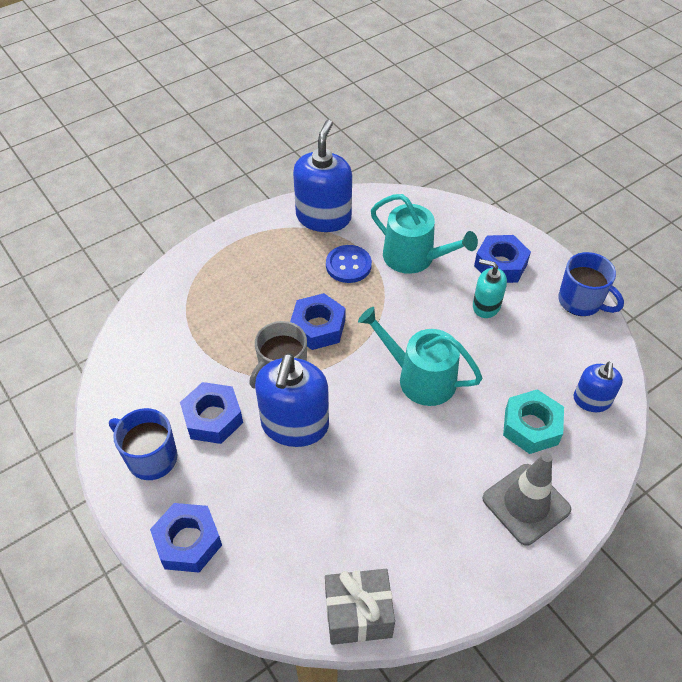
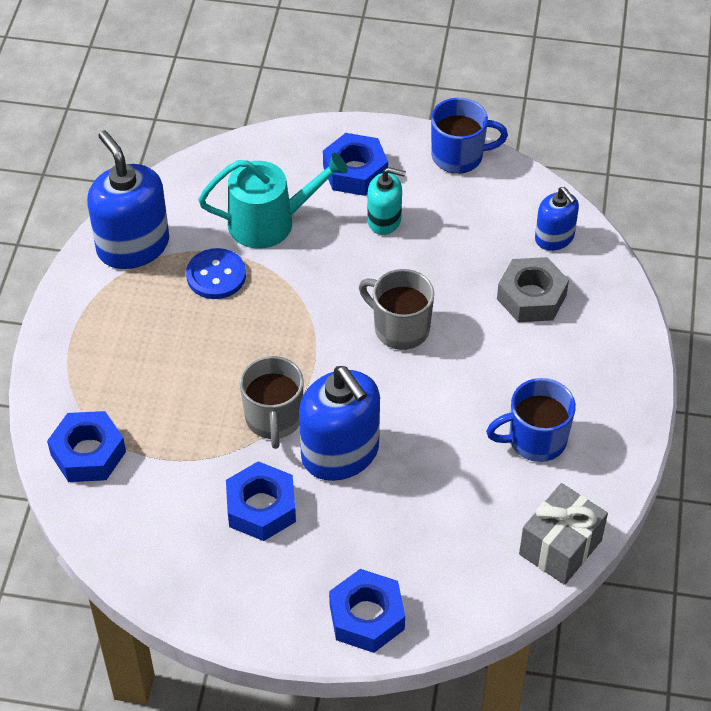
camera: 45 degrees left, 0 degrees up
blue mug [109,408,177,480] -> blue mug moved to [486,378,576,462]
blue nut [290,293,345,350] -> blue nut moved to [47,411,126,482]
turquoise watering can [358,307,483,406] -> grey mug [359,269,434,350]
turquoise soap dispenser [473,259,507,318] -> turquoise soap dispenser turned 150 degrees counterclockwise [367,167,406,235]
grey traffic cone [483,453,571,546] -> none
turquoise nut [503,389,564,454] -> grey nut [497,257,569,322]

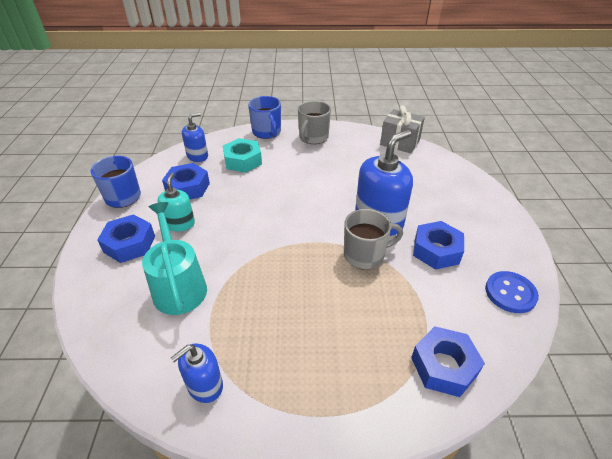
camera: 100 degrees left, 10 degrees down
blue soap dispenser [87,130,169,269] -> blue soap dispenser [171,343,223,403], size x0.56
blue button [186,248,246,299] -> blue button moved to [485,271,539,313]
blue nut [329,569,405,653] -> blue nut moved to [162,163,210,199]
grey mug [359,269,434,350] -> grey mug moved to [298,101,331,144]
blue mug [486,378,576,462] -> blue mug moved to [248,96,281,139]
grey nut [497,257,569,322] -> turquoise nut [223,138,262,173]

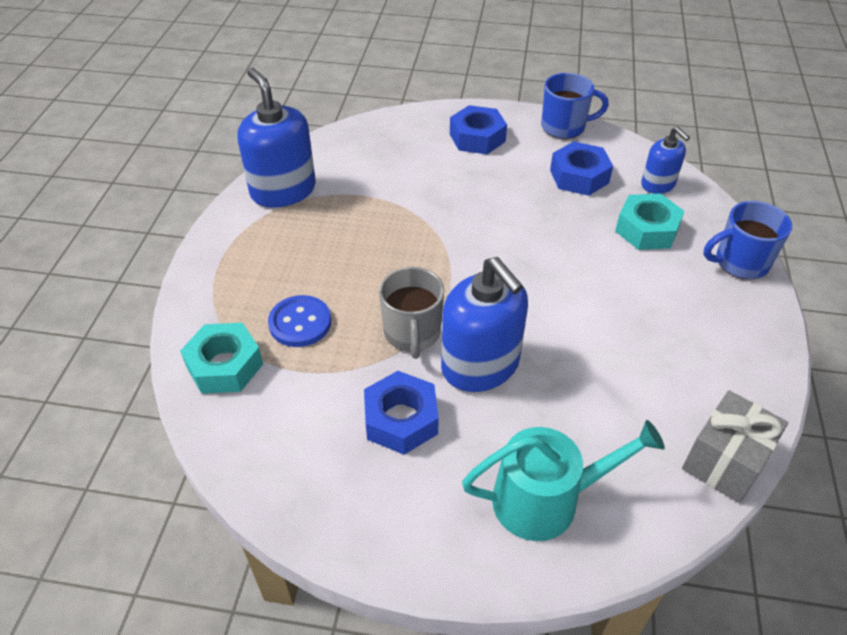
camera: 100 degrees right, 5 degrees up
turquoise watering can [142,202,207,315] -> turquoise watering can moved to [462,420,665,541]
turquoise soap dispenser [157,173,195,232] -> none
blue soap dispenser [171,343,223,403] -> blue soap dispenser [238,68,316,208], size x1.77
grey mug [298,101,331,144] -> none
blue nut [411,326,485,397] -> turquoise nut [180,323,263,394]
blue button [485,271,539,313] -> blue button moved to [268,295,331,347]

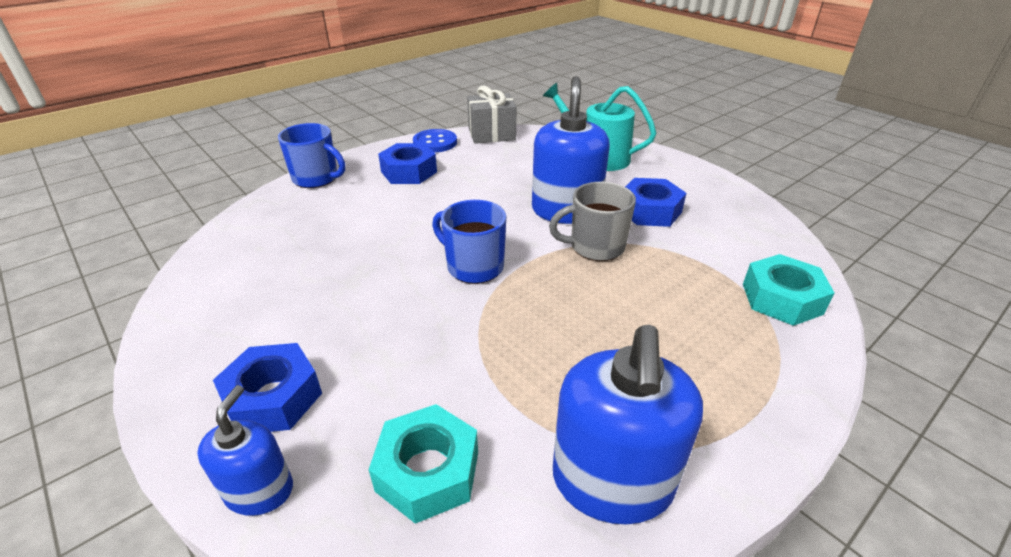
camera: 140 degrees left, 10 degrees down
blue button [268,295,331,347] -> blue button moved to [413,129,457,153]
grey mug [379,267,444,359] -> grey mug turned 135 degrees counterclockwise [549,182,636,261]
blue mug [541,73,609,139] -> blue mug moved to [432,200,506,284]
blue nut [550,142,613,196] -> blue nut moved to [378,143,437,184]
turquoise nut [615,193,684,250] -> turquoise nut moved to [369,404,478,524]
blue soap dispenser [641,127,690,194] -> blue soap dispenser moved to [197,385,293,516]

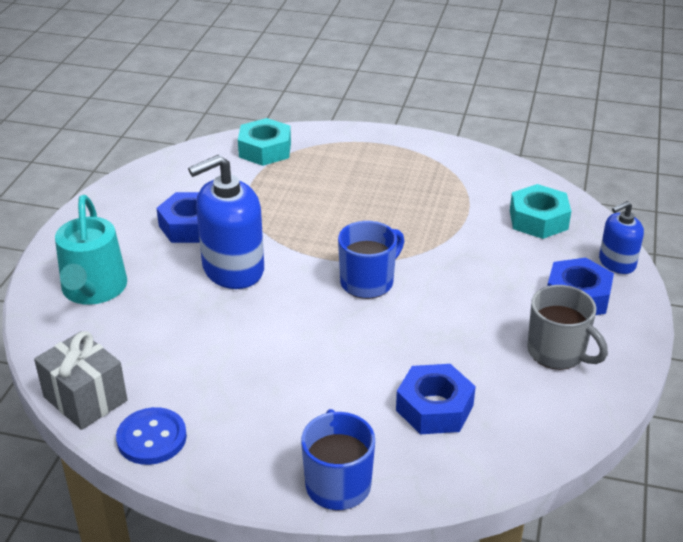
camera: 125 degrees left, 0 degrees up
blue nut [378,143,437,184] -> blue nut moved to [396,364,476,434]
blue mug [432,200,506,284] -> blue mug turned 135 degrees counterclockwise [338,221,404,299]
grey mug [549,182,636,261] -> grey mug moved to [527,285,608,370]
blue soap dispenser [553,325,703,524] -> none

